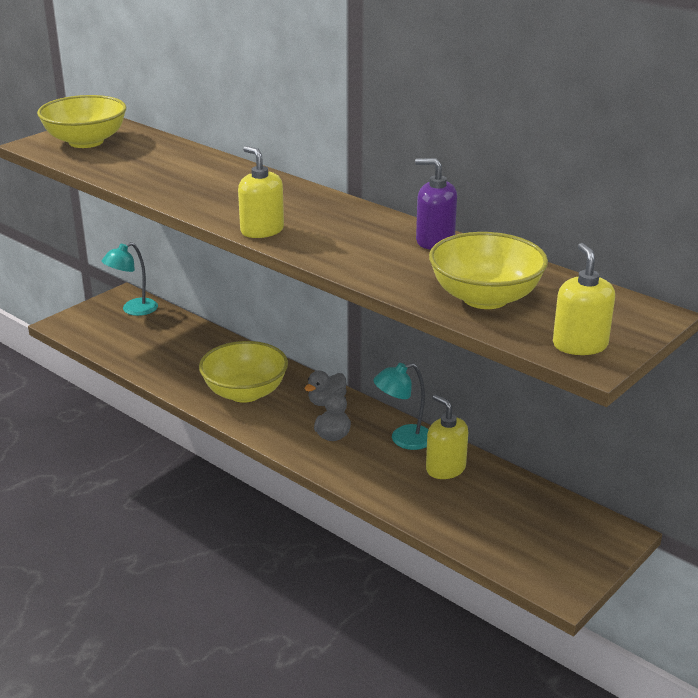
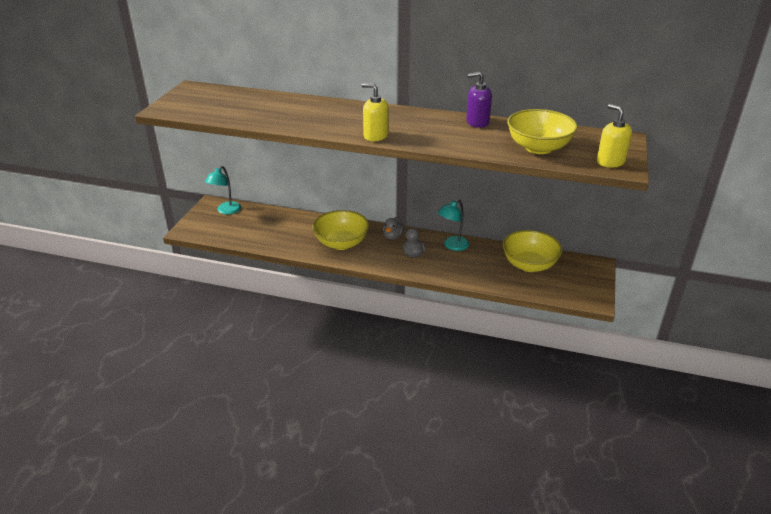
camera: 25 degrees left, 5 degrees up
yellow bowl [37,95,126,148] -> yellow bowl moved to [502,230,562,272]
yellow soap dispenser [426,395,468,479] -> none

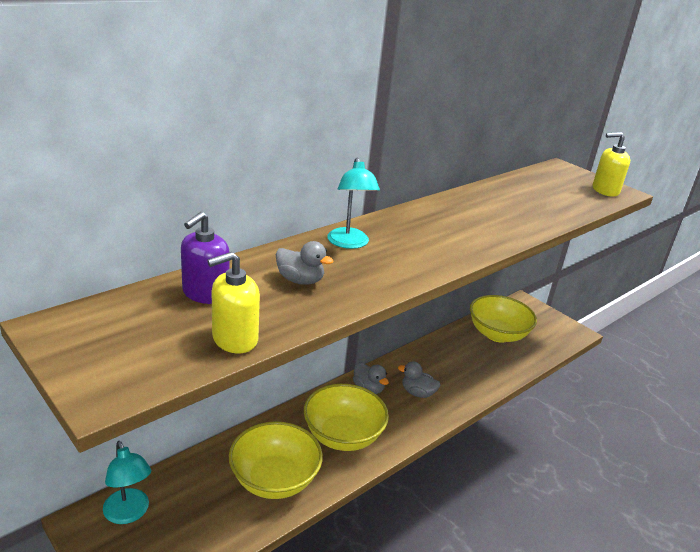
camera: 60 degrees left, 5 degrees down
yellow soap dispenser [361,83,389,141] -> yellow soap dispenser moved to [207,252,260,353]
turquoise lamp [438,199,469,251] -> turquoise lamp moved to [327,158,380,249]
purple soap dispenser [466,72,492,128] -> purple soap dispenser moved to [181,212,230,304]
yellow bowl [507,109,577,154] -> yellow bowl moved to [229,421,323,499]
none -> grey duck [276,241,333,285]

